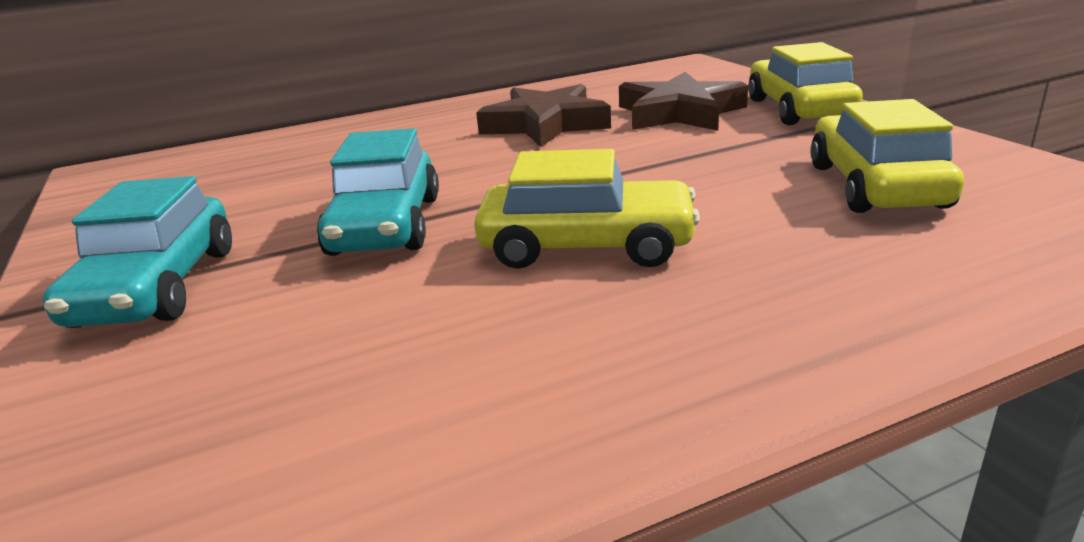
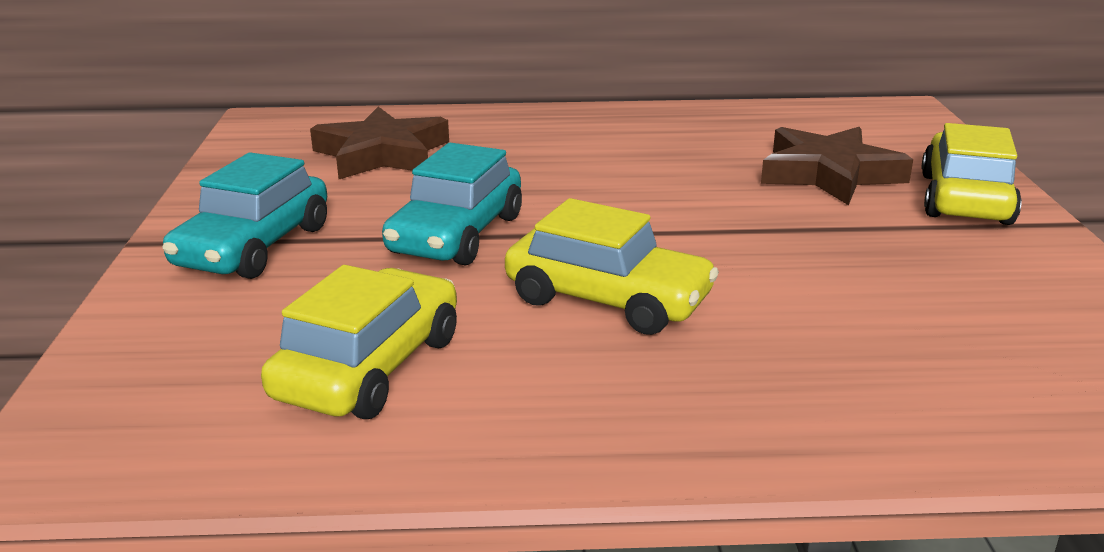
camera: 20 degrees right, 0 degrees up
brown star [476,84,611,147] -> brown star moved to [310,106,449,179]
yellow car [811,99,964,213] -> yellow car moved to [261,265,457,419]

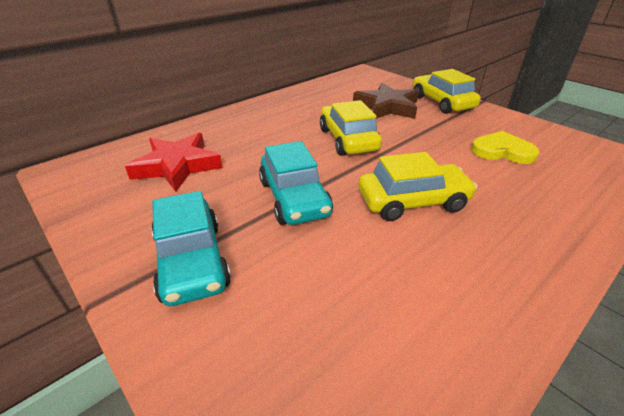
camera: 40 degrees left, 10 degrees up
yellow car [261,265,457,419] -> yellow car moved to [320,100,382,156]
brown star [310,106,449,179] -> red star [125,133,222,192]
none -> yellow heart [471,131,539,164]

